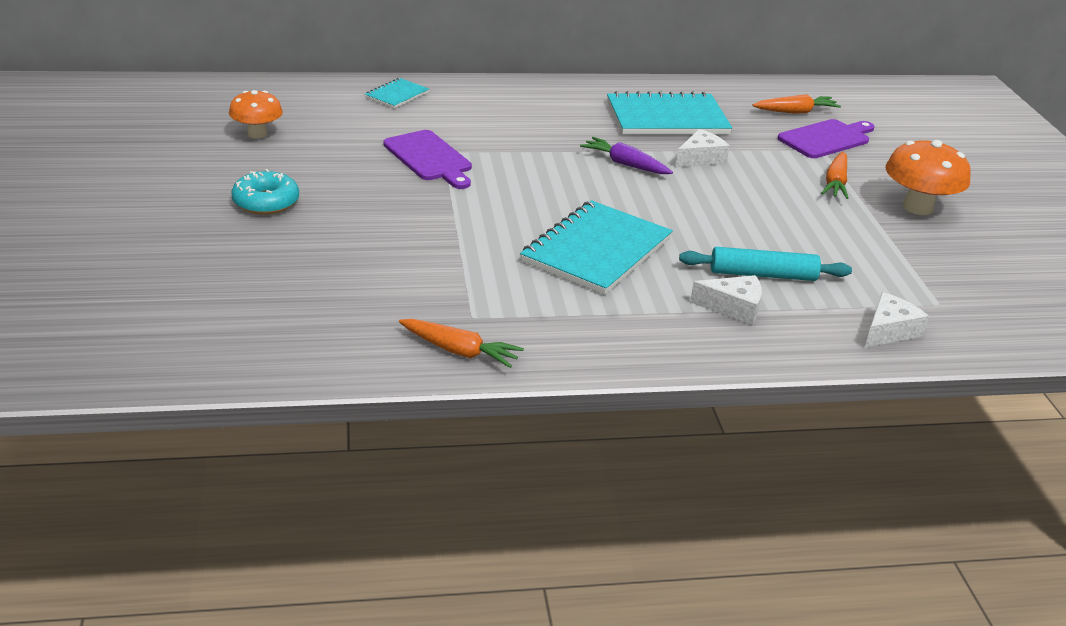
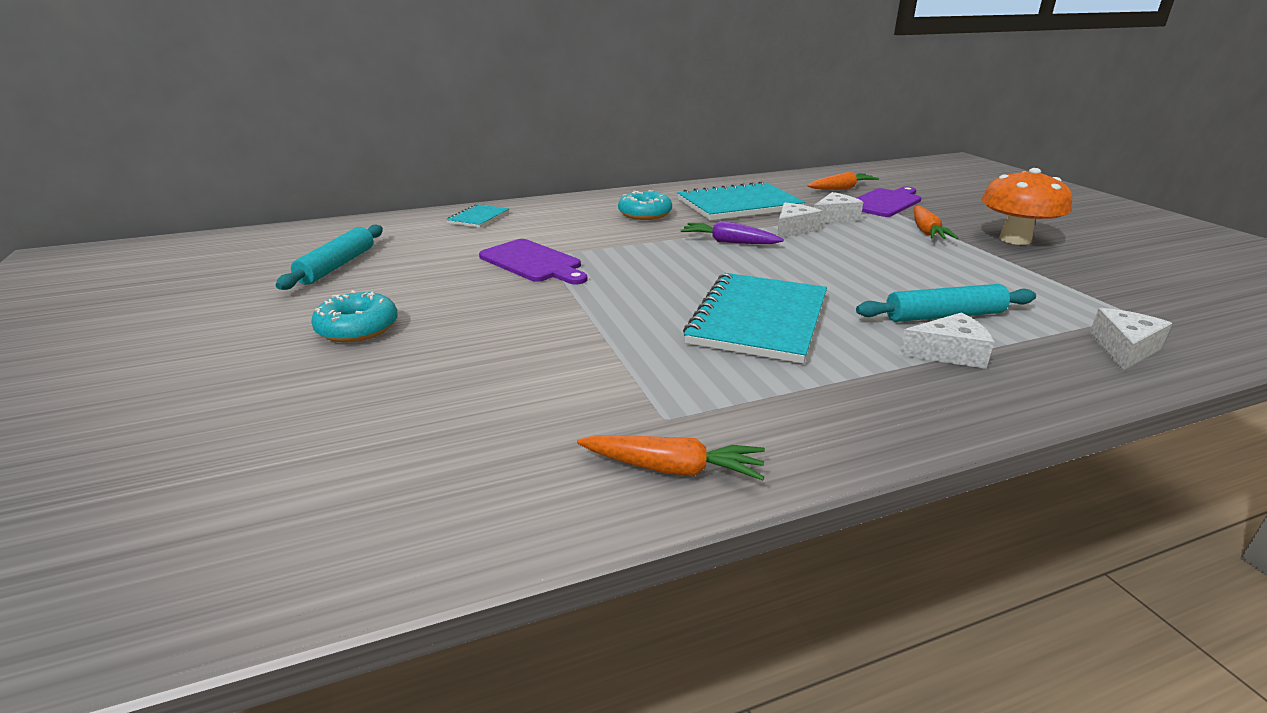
camera: 10 degrees left, 5 degrees down
orange mushroom [229,90,283,139] -> turquoise rolling pin [276,225,383,290]
none -> turquoise donut [618,190,672,220]
none -> white cheese [814,192,863,223]

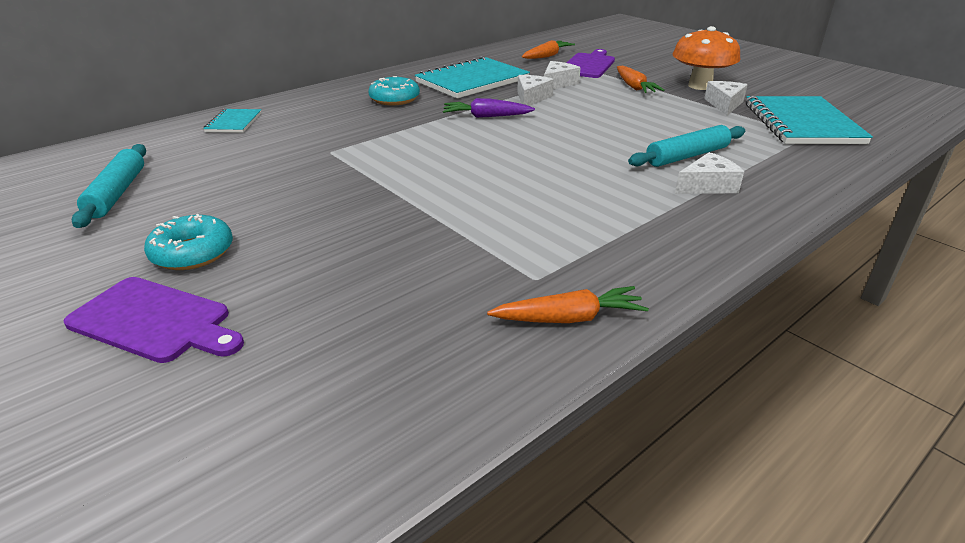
camera: 20 degrees left, 5 degrees up
purple cutting board [479,239,587,285] -> purple cutting board moved to [64,277,244,363]
turquoise notebook [683,273,827,364] -> turquoise notebook moved to [746,96,873,144]
white cheese [1089,308,1173,371] -> white cheese moved to [704,81,748,115]

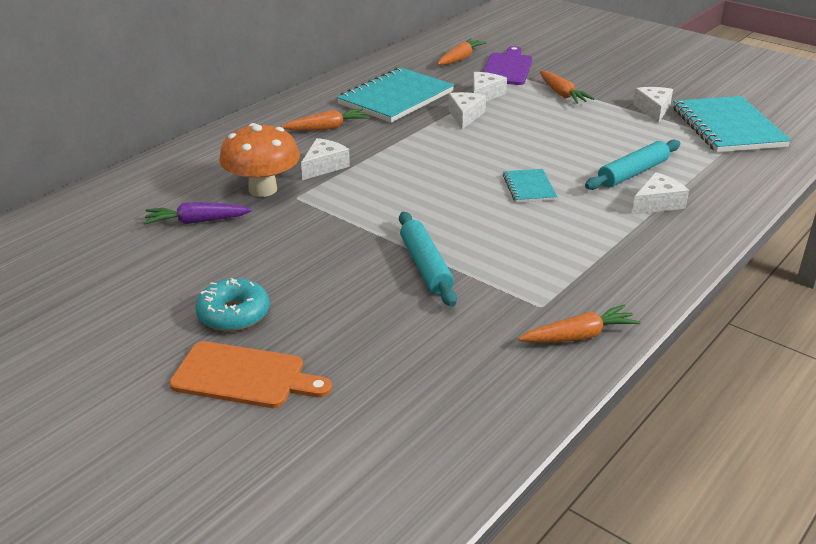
camera: 10 degrees left, 0 degrees up
purple cutting board [64,277,244,363] -> orange cutting board [169,341,332,408]
turquoise rolling pin [72,144,146,228] -> turquoise rolling pin moved to [399,212,457,307]
turquoise notebook [203,109,262,133] -> turquoise notebook moved to [503,169,558,203]
turquoise donut [368,76,420,105] -> orange carrot [281,109,370,131]
purple carrot [443,98,535,118] -> purple carrot moved to [143,202,252,225]
orange mushroom [673,26,740,90] -> orange mushroom moved to [219,123,300,197]
none -> white cheese [301,138,350,180]

